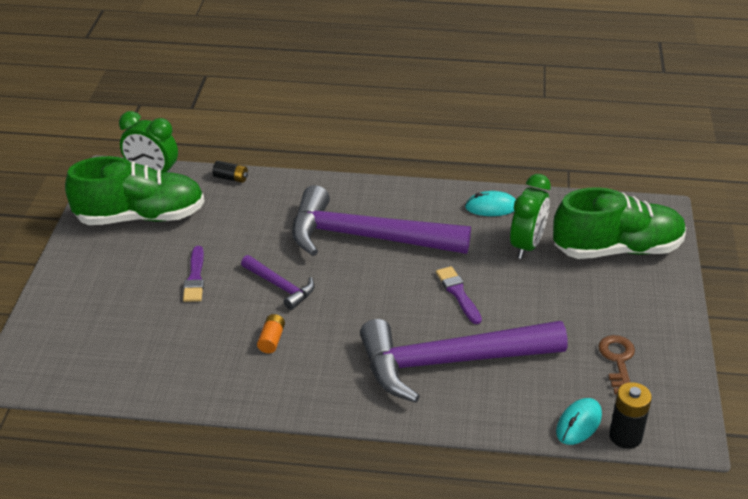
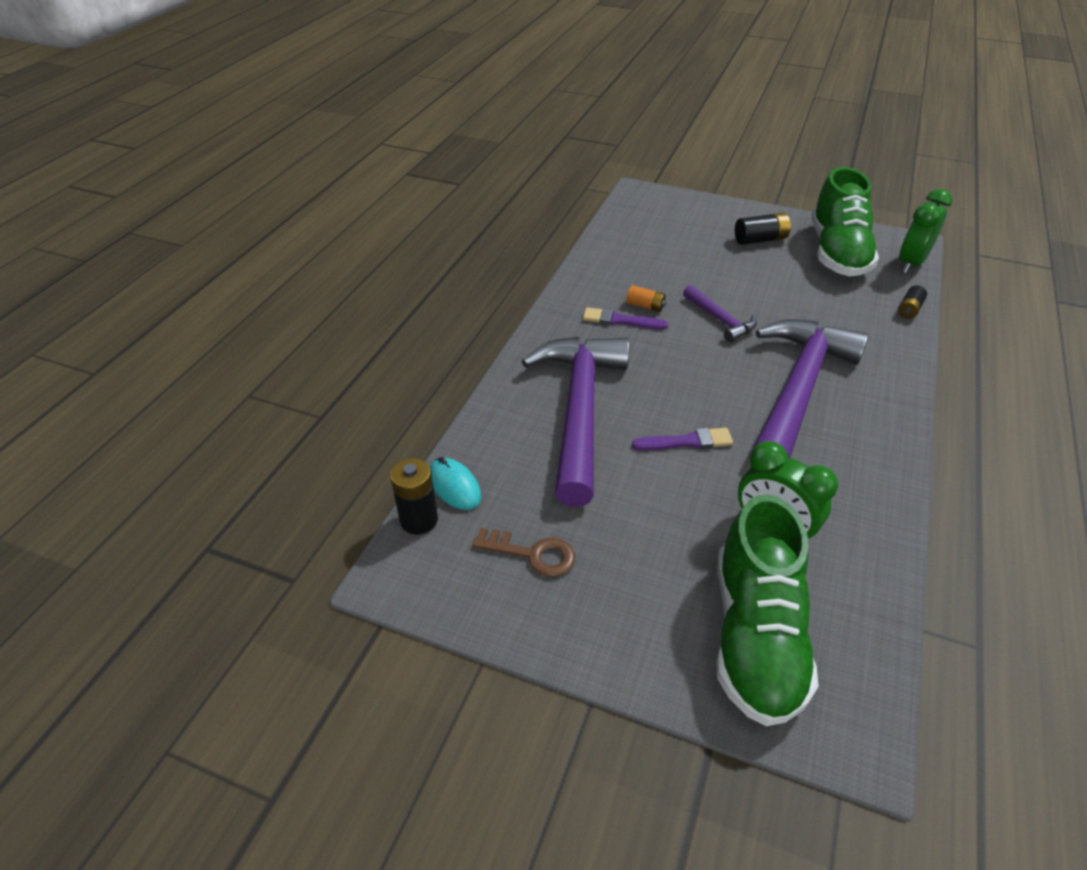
camera: 105 degrees right, 5 degrees up
purple brush [183,246,204,302] -> purple brush moved to [583,307,668,329]
purple hammer [241,255,315,310] -> purple hammer turned 90 degrees counterclockwise [683,285,757,343]
turquoise mouse [465,191,516,216] -> none
none -> black battery [735,213,791,245]

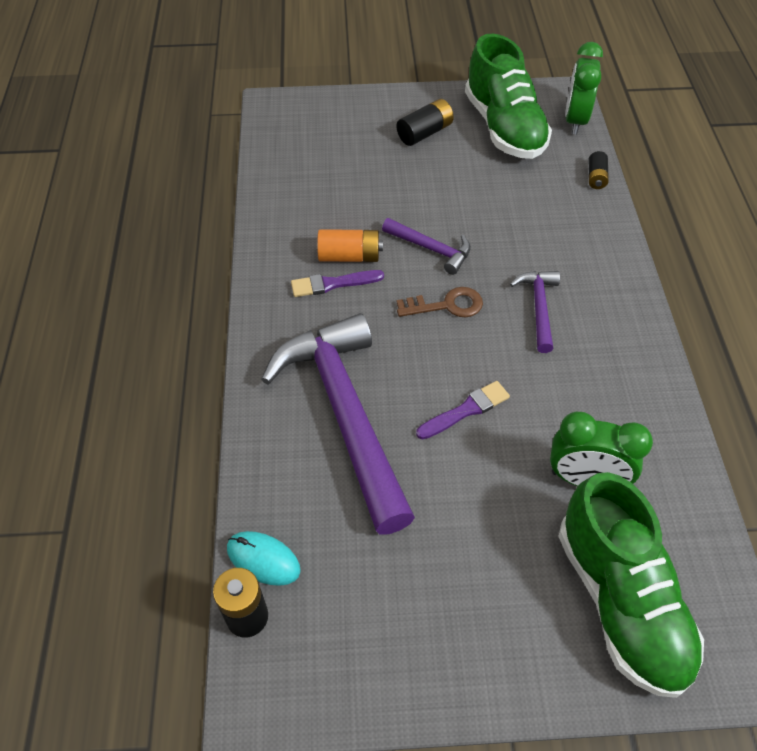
camera: 25 degrees left, 10 degrees up
brown key [472,528,575,577] -> brown key moved to [397,287,483,317]
orange battery [626,285,666,312] -> orange battery [317,229,383,262], size x1.54
purple hammer [752,319,869,458] -> purple hammer [510,271,560,353], size x0.46

